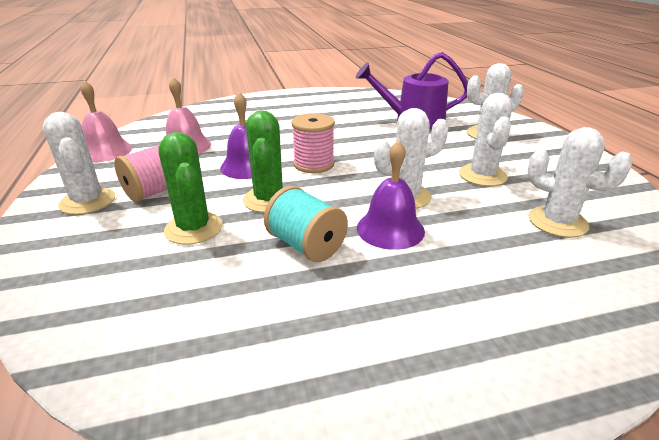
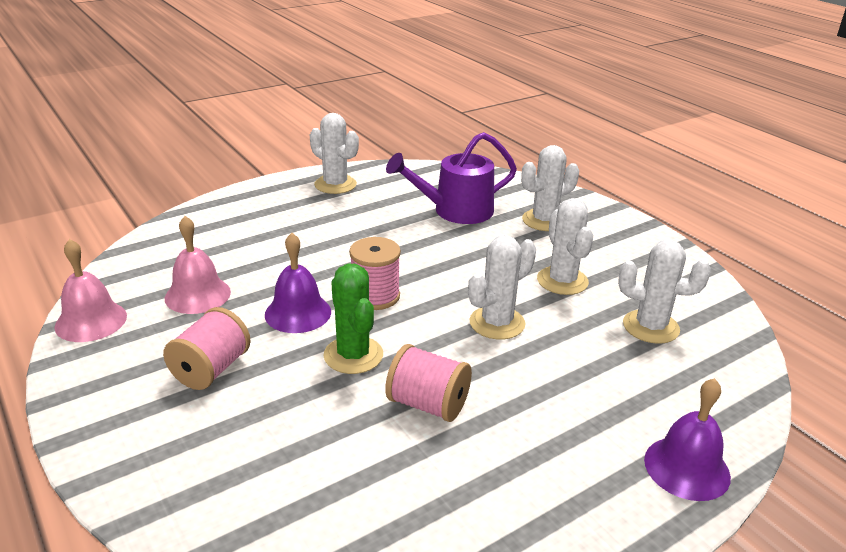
camera: 20 degrees left, 0 degrees up
white cactus [43,112,115,215] -> white cactus moved to [310,113,359,194]
green cactus [158,132,223,245] -> none
turquoise spool [264,186,348,262] -> pink spool [385,344,472,422]
purple bell [357,140,425,250] -> purple bell moved to [644,378,731,501]

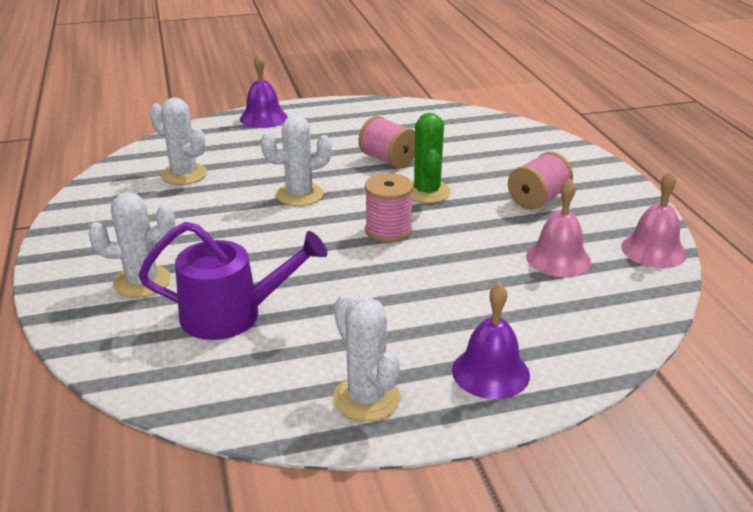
camera: 160 degrees left, 0 degrees up
purple bell [265,233,331,333] -> purple bell moved to [452,283,530,399]
white cactus [537,198,593,295] -> none

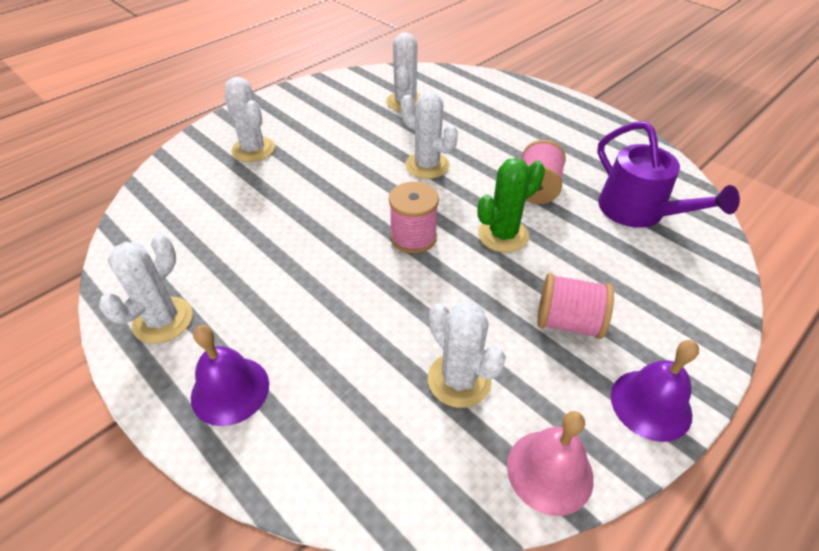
camera: 60 degrees right, 15 degrees up
purple watering can [138,222,327,340] -> purple watering can moved to [597,121,740,228]
purple bell [240,53,288,128] -> purple bell moved to [611,340,699,442]
pink bell [526,179,591,277] -> white cactus [428,302,506,408]

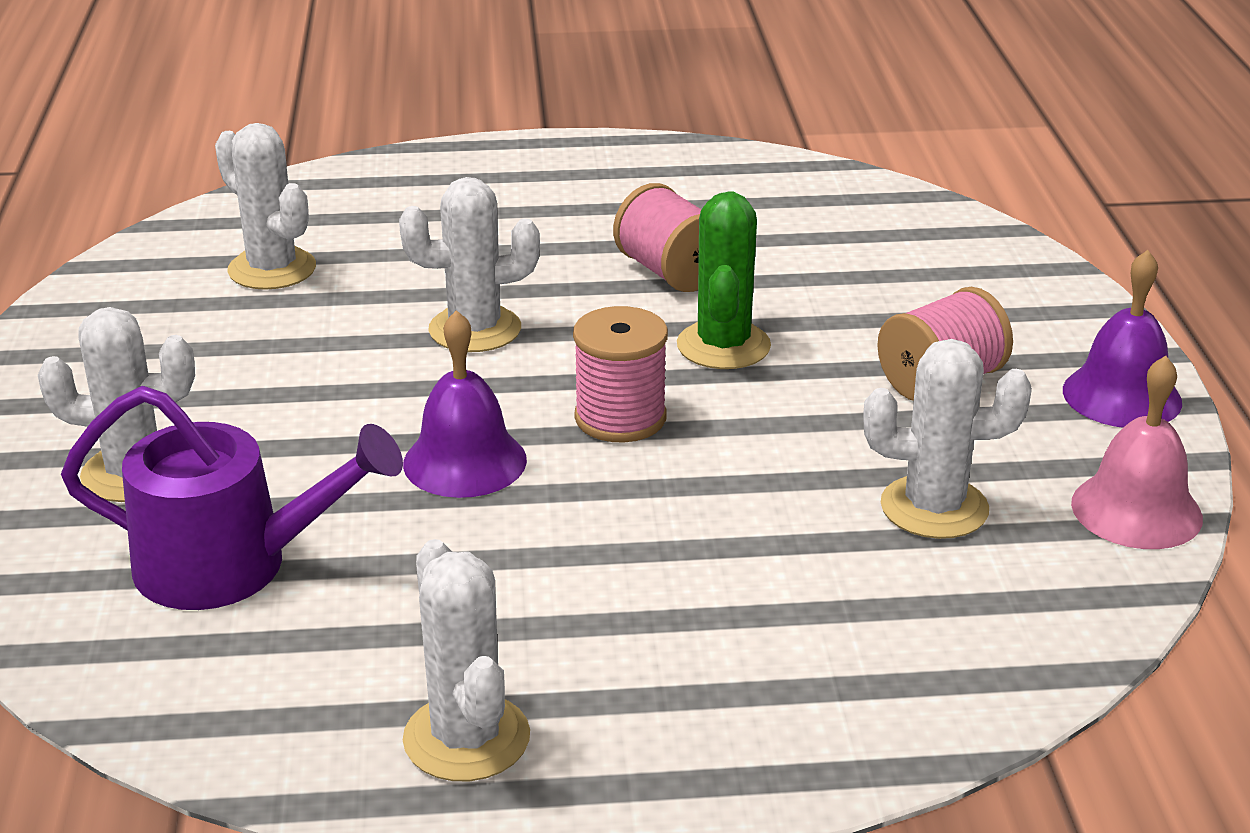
camera: 50 degrees left, 15 degrees down
purple bell [191,325,269,426] -> purple bell moved to [403,310,527,498]
purple watering can [597,121,740,228] -> purple watering can moved to [61,386,403,610]

